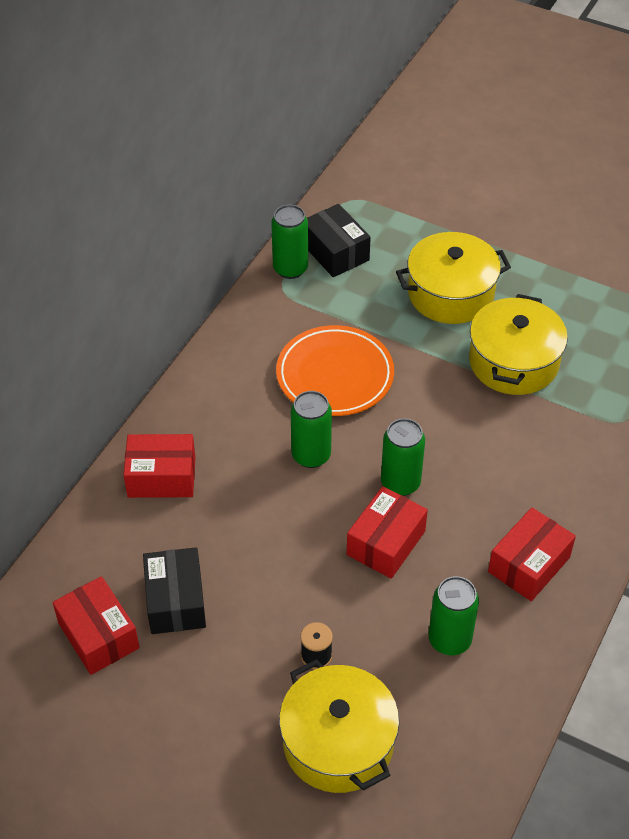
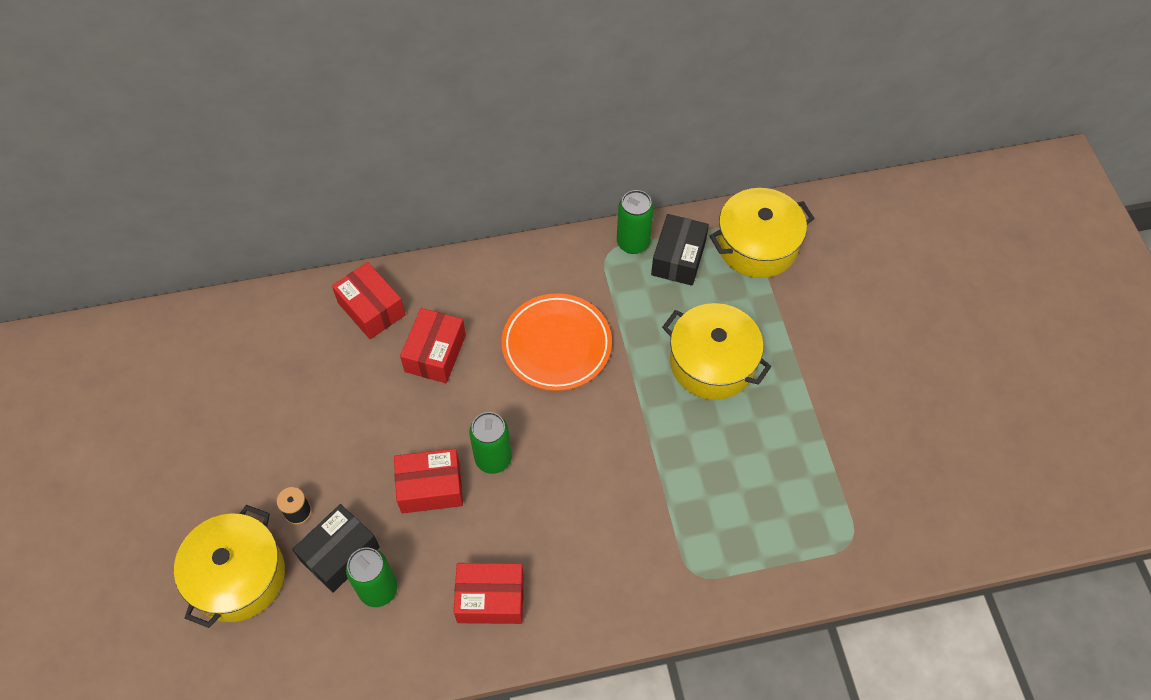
camera: 50 degrees right, 10 degrees up
red box [53,576,140,675] -> red box moved to [400,308,466,383]
black box [143,547,206,634] -> black box moved to [292,504,380,593]
green can [291,391,332,468] -> none
yellow pot [469,294,568,395] -> yellow pot moved to [709,188,814,278]

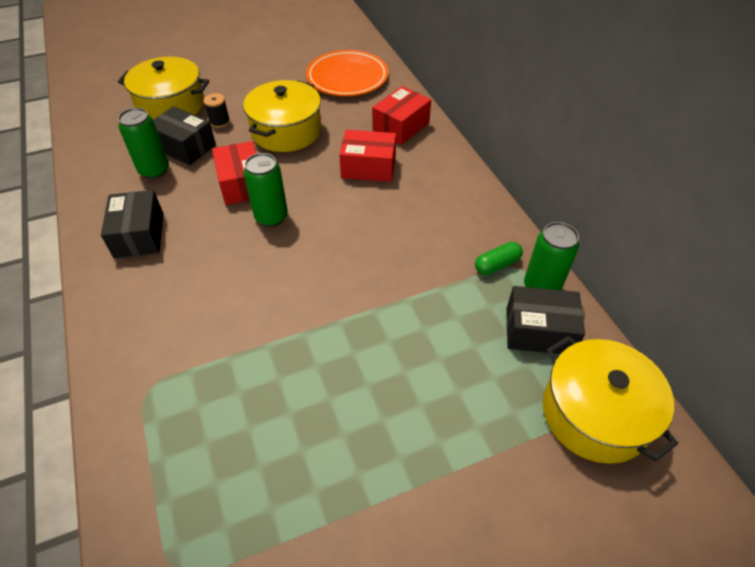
camera: 80 degrees right, 10 degrees down
red box [454,563,524,624] -> black box [101,190,163,258]
orange plate [501,293,612,391] -> orange plate moved to [306,50,389,96]
yellow pot [662,303,772,400] -> yellow pot moved to [243,80,321,152]
none -> green capsule [475,242,523,275]

